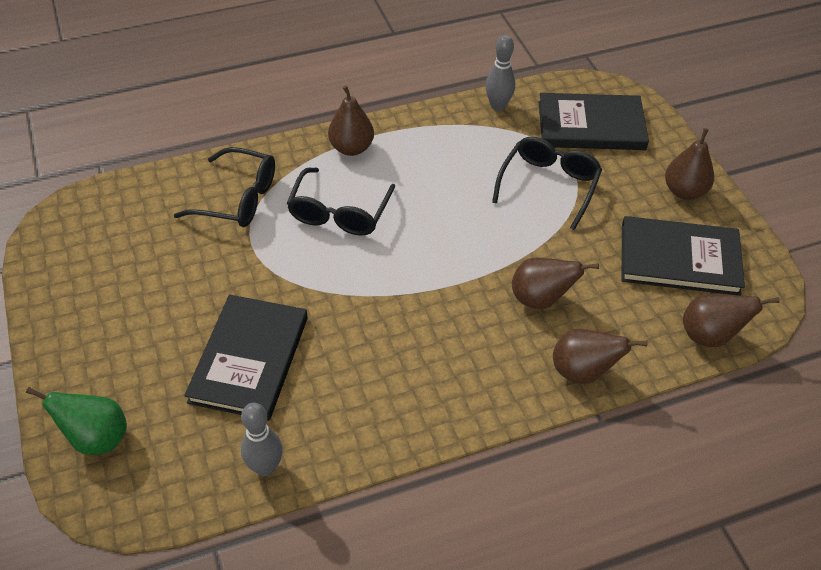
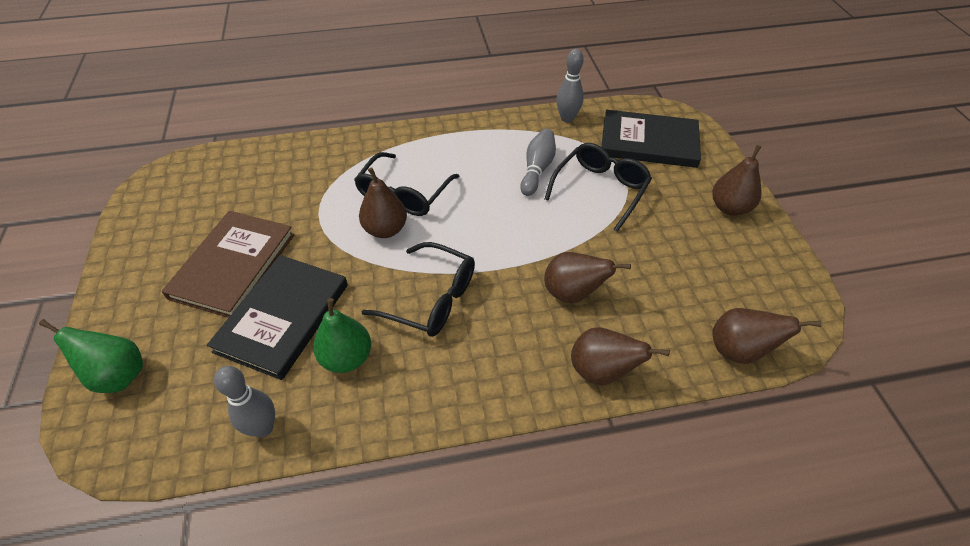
camera: 10 degrees right, 0 degrees up
black glasses [174,147,275,227] -> black glasses moved to [362,242,475,337]
brown pear [328,85,374,156] -> brown pear moved to [359,167,407,238]
black book [622,216,745,296] -> none
none -> brown book [161,211,294,318]
none -> green pear [313,298,371,373]
none -> grey bowling pin [520,129,556,196]

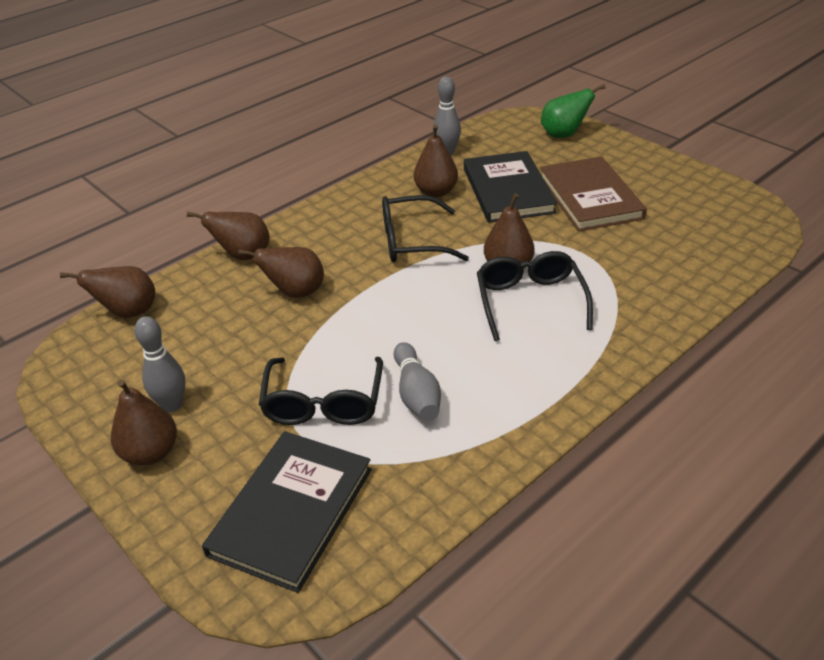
camera: 150 degrees right, 10 degrees down
green pear [313,298,371,373] -> brown pear [414,124,458,198]
grey bowling pin [556,49,584,123] -> grey bowling pin moved to [134,316,185,412]
black book [602,110,701,168] -> black book turned 45 degrees counterclockwise [202,431,372,593]

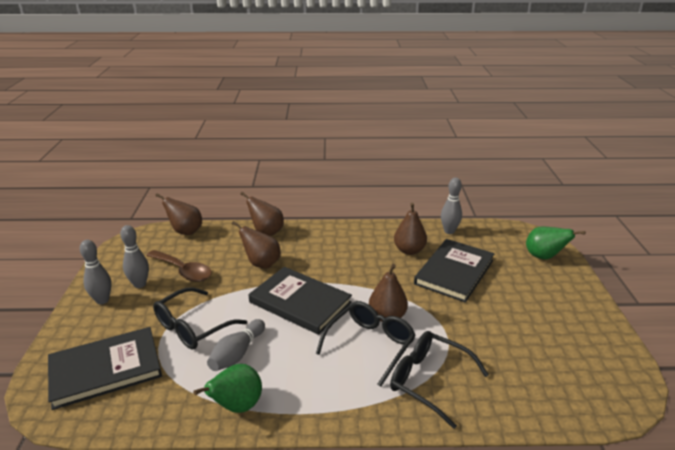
camera: 40 degrees right, 10 degrees down
brown pear [111,380,177,465] -> grey bowling pin [80,240,112,305]
black glasses [382,195,469,262] -> black glasses moved to [390,331,489,429]
brown book [540,156,647,231] -> none
none -> brown spoon [146,250,212,282]
none -> green pear [193,364,262,413]
none -> black book [249,267,352,335]

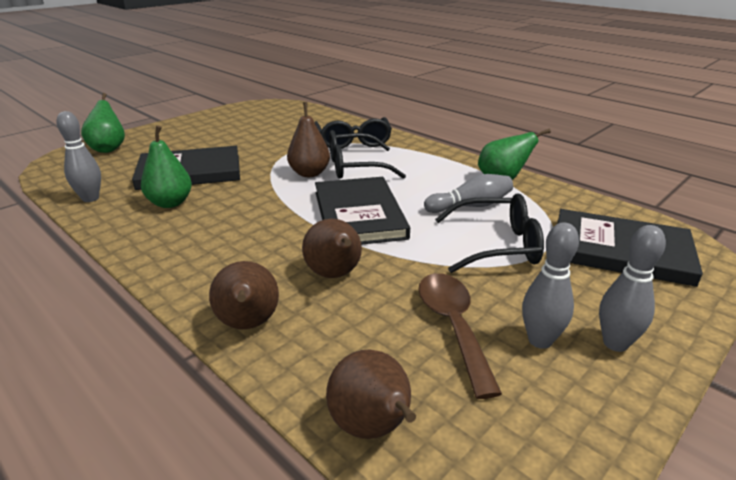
camera: 135 degrees left, 0 degrees up
brown pear [394,203,427,255] -> green pear [141,125,192,208]

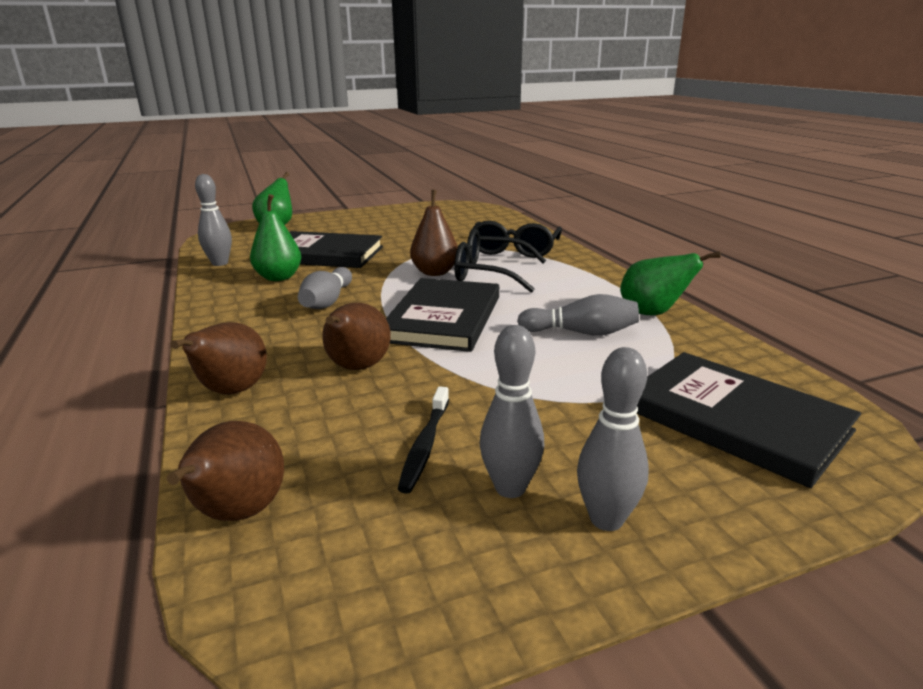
camera: 25 degrees right, 5 degrees down
brown spoon [418,273,502,399] -> black toothbrush [398,386,449,493]
black glasses [435,193,544,273] -> none
none -> grey bowling pin [298,267,352,309]

